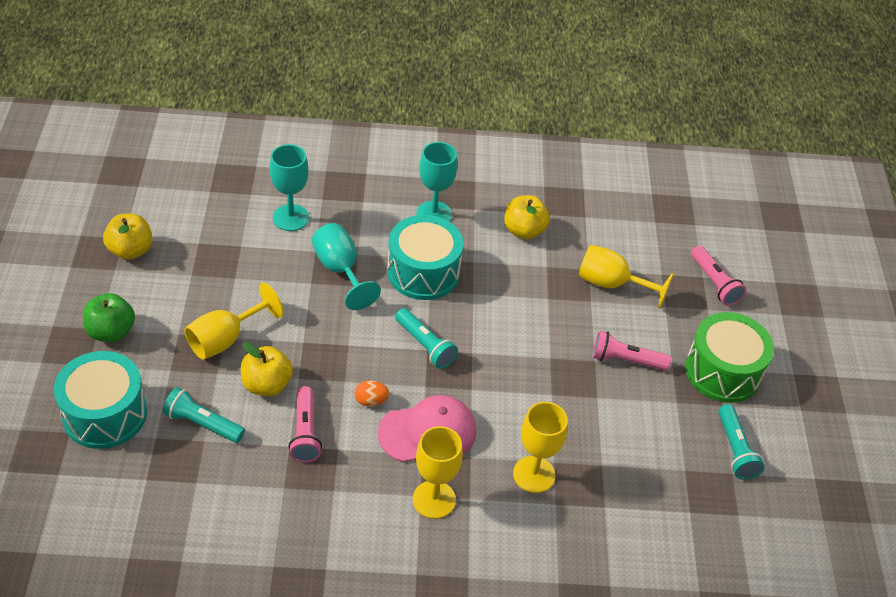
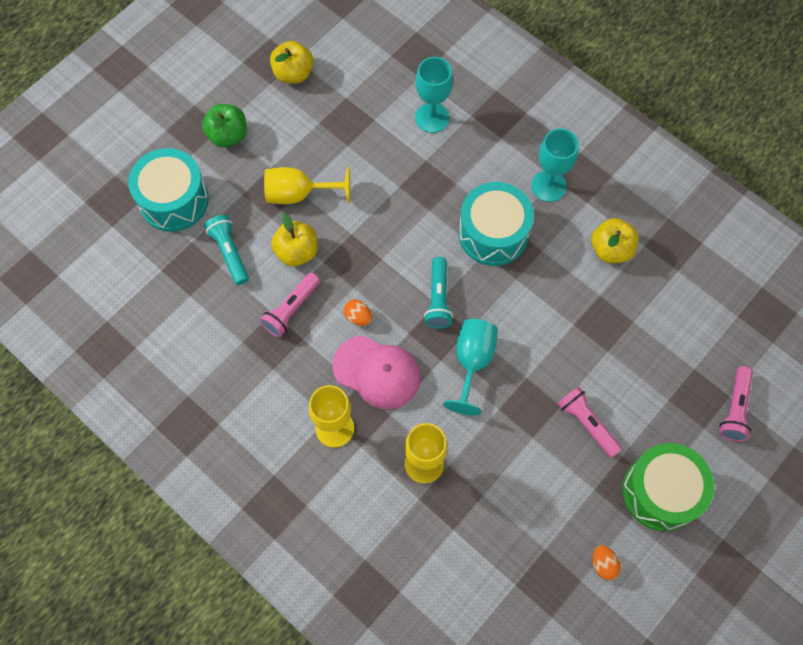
camera: 45 degrees right, 20 degrees up
turquoise goblet [312,223,381,310] -> turquoise goblet moved to [443,319,498,415]
yellow goblet [579,245,674,309] -> none
turquoise flashlight [718,404,765,480] -> orange egg [593,545,621,580]

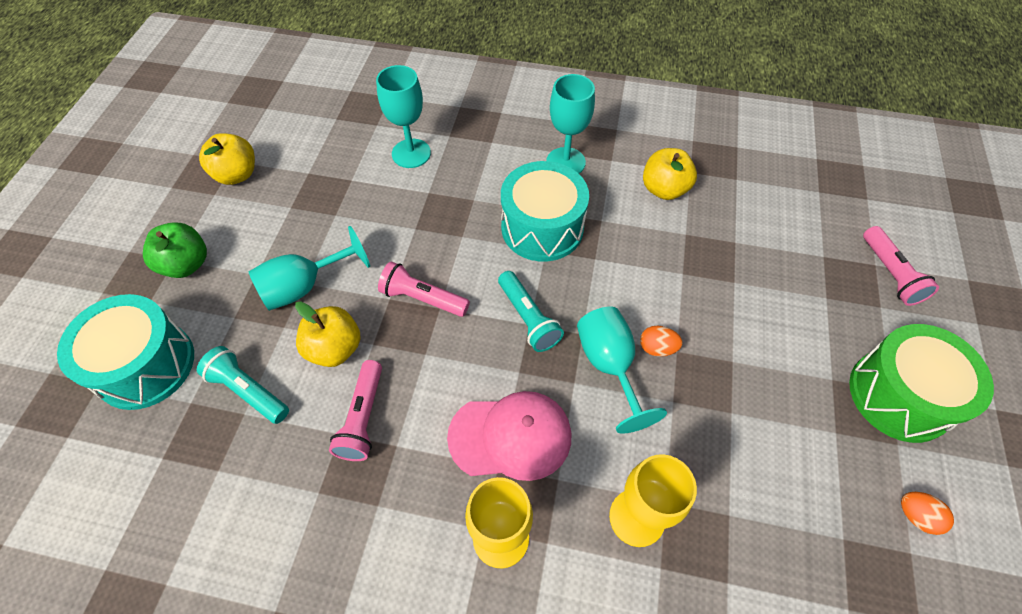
camera: 30 degrees left, 10 degrees down
yellow goblet [264,167,350,204] -> turquoise goblet [249,226,370,311]
orange egg [344,299,372,326] -> orange egg moved to [640,326,683,357]
pink flashlight [557,386,622,458] -> pink flashlight moved to [378,262,470,317]

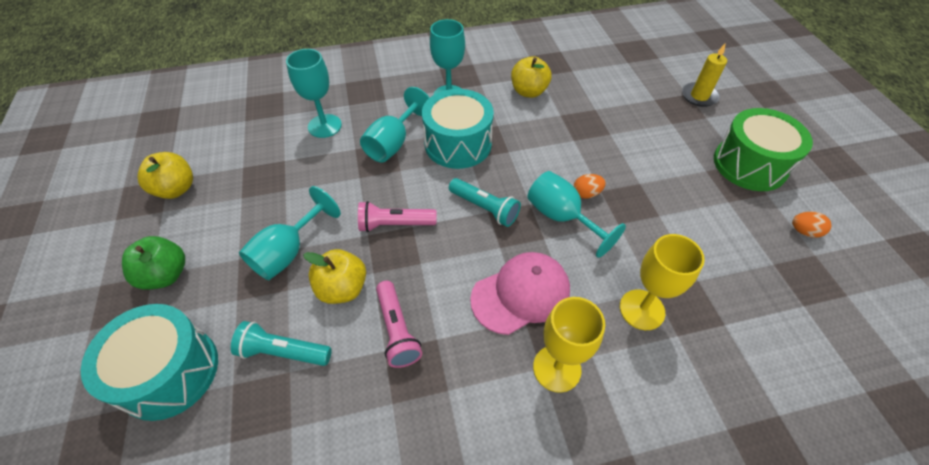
camera: 25 degrees left, 5 degrees down
pink flashlight [863,226,939,306] -> yellow candle [682,44,727,107]
none -> turquoise goblet [360,87,429,162]

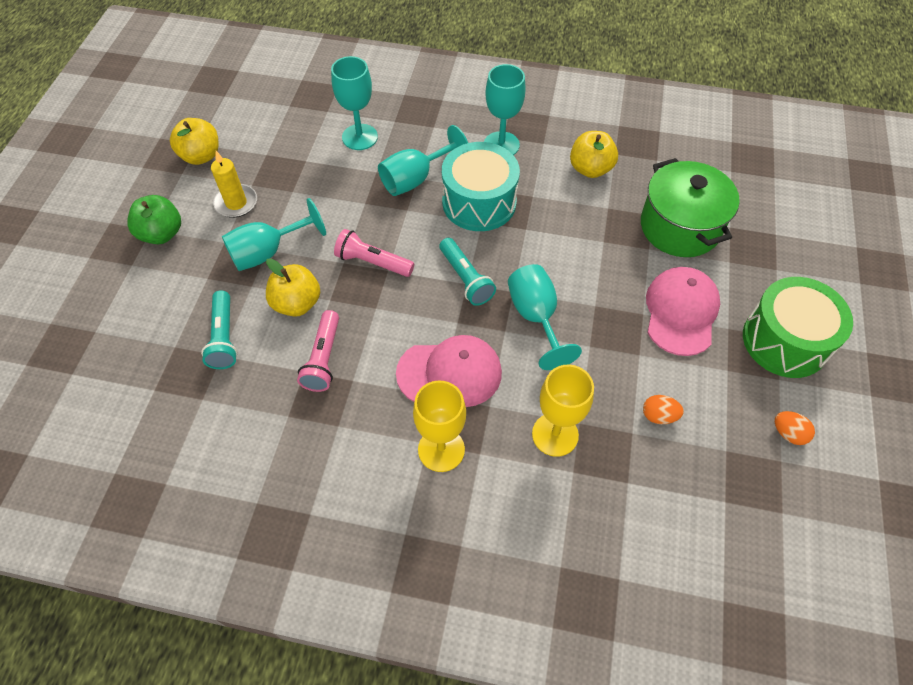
camera: 25 degrees right, 5 degrees up
turquoise drum [81,304,218,421] -> none
turquoise flashlight [231,321,332,366] -> turquoise flashlight turned 135 degrees counterclockwise [201,290,238,369]
orange egg [574,174,606,199] -> orange egg moved to [643,395,684,424]
yellow candle [682,44,727,107] -> yellow candle moved to [211,151,257,218]
none -> green pot [641,158,740,257]
none -> pink cap [646,267,720,356]

